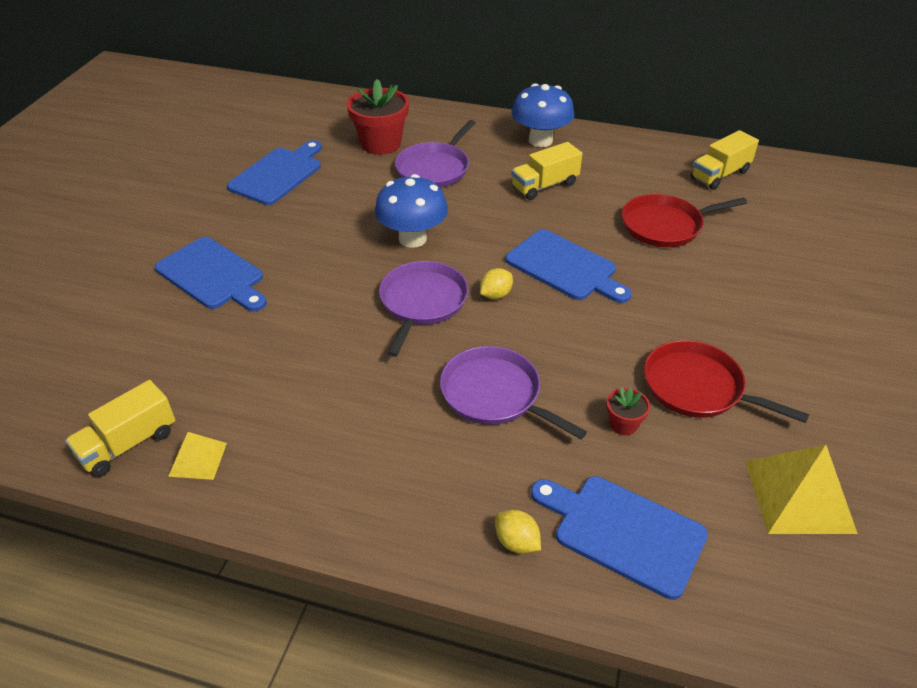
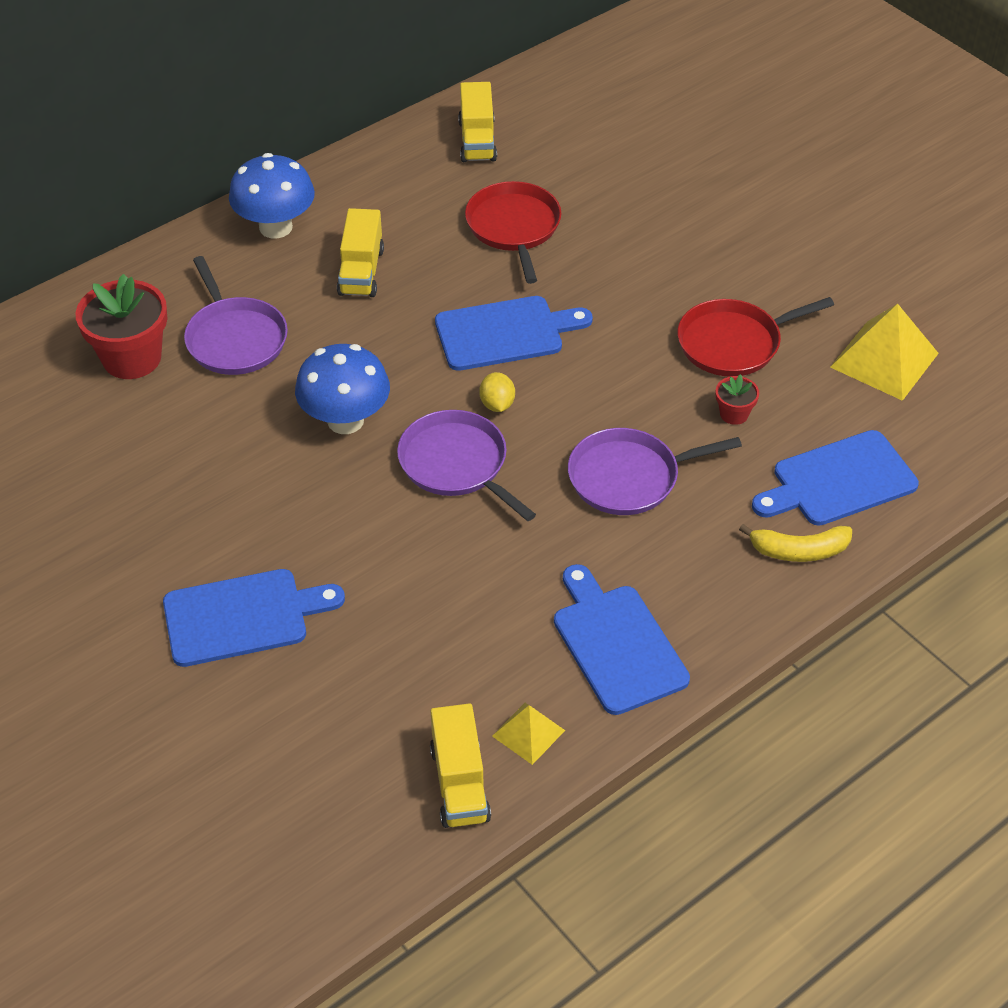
camera: 55 degrees left, 5 degrees up
blue cutting board [227,140,322,205] -> blue cutting board moved to [554,564,690,715]
yellow lemon [495,510,541,554] -> yellow banana [739,524,852,562]
red pan [622,194,747,247] -> red pan turned 150 degrees clockwise [465,181,561,284]

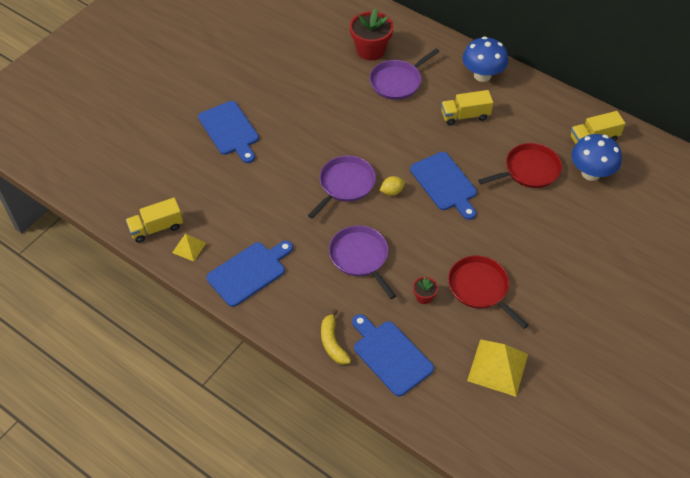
camera: 75 degrees right, 5 degrees up
blue mushroom [295,344,390,434] -> blue mushroom moved to [571,134,622,181]

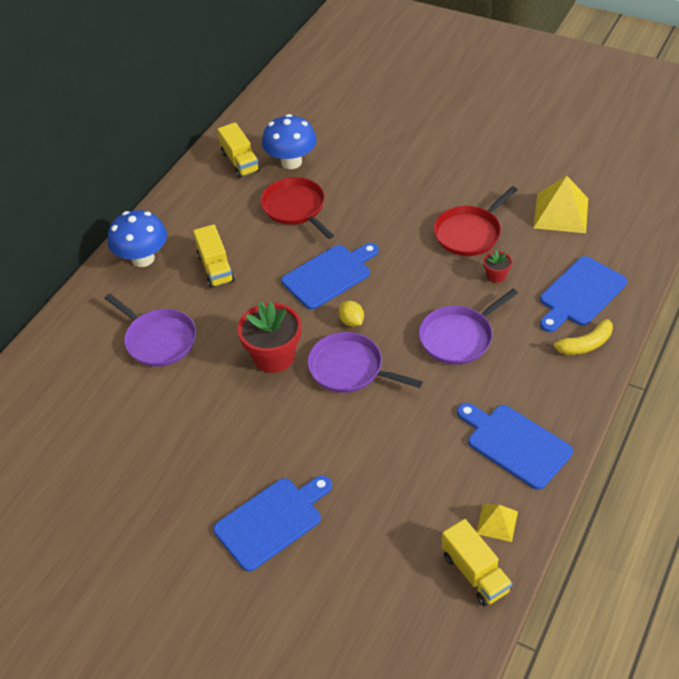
camera: 95 degrees left, 5 degrees down
red flower pot [350,8,393,61] -> red flower pot moved to [237,302,301,373]

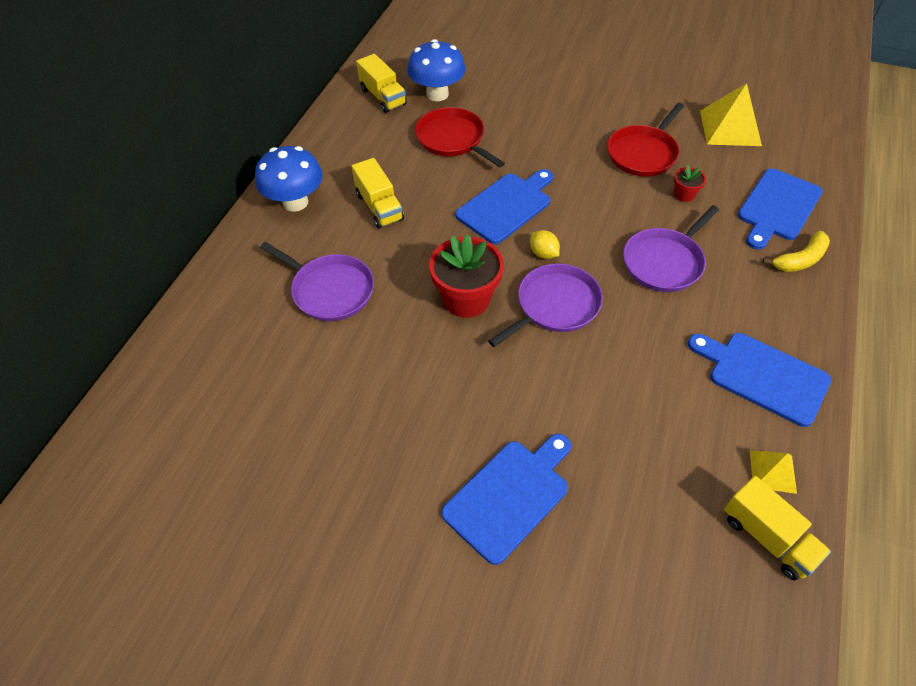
camera: 10 degrees left, 5 degrees up
purple pan [308,332,423,393] -> purple pan turned 120 degrees clockwise [488,263,603,347]

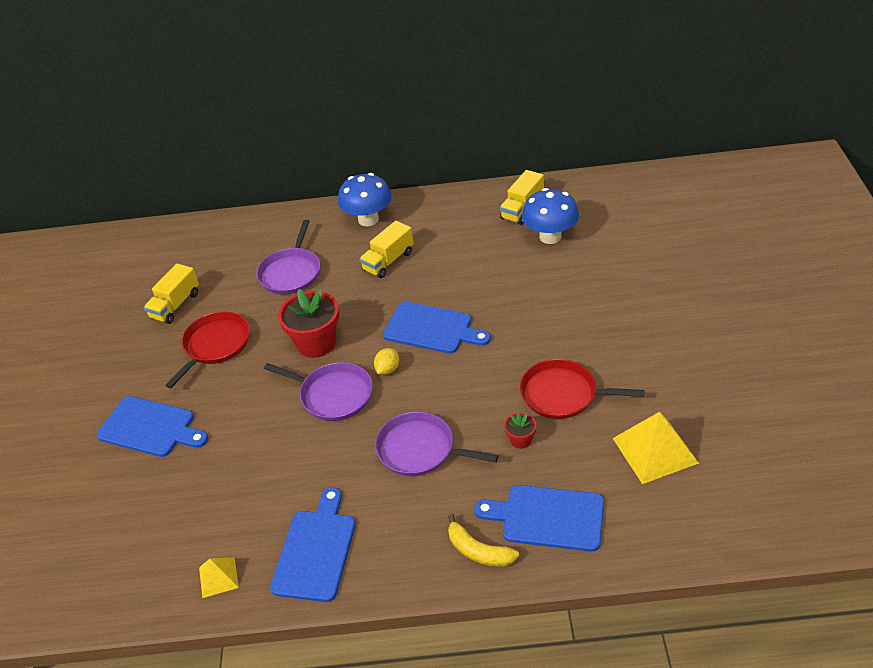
camera: 70 degrees right, 10 degrees down
red pan [415,107,505,167] -> red pan moved to [165,312,250,388]
yellow truck [724,476,831,581] -> yellow truck moved to [144,263,199,324]

